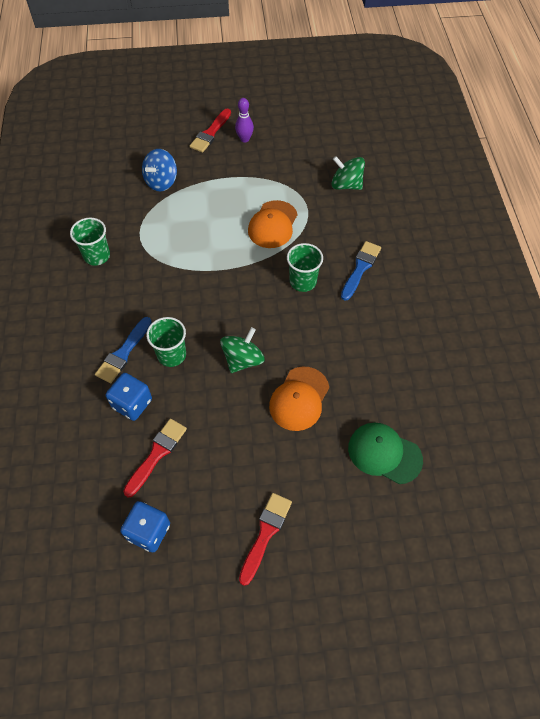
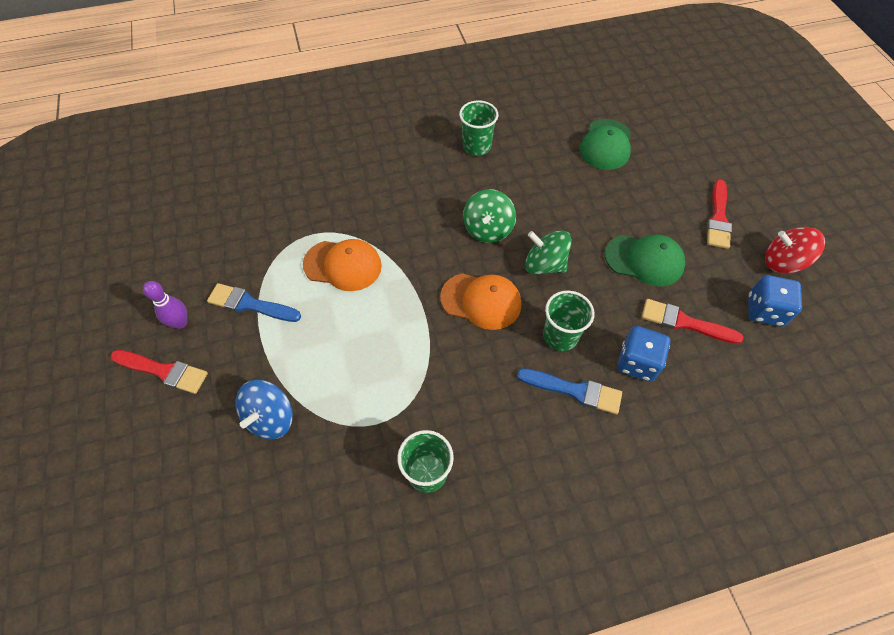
camera: 100 degrees left, 0 degrees up
blue spinning top [142,149,177,191] -> blue spinning top turned 90 degrees clockwise [235,380,293,440]
red brush [239,493,292,586] -> red brush turned 90 degrees counterclockwise [707,179,732,249]
orange cap [269,367,329,431] -> orange cap moved to [440,273,521,330]
green cup [287,243,323,292] -> green cup moved to [459,100,499,156]
green spinning top [332,156,365,190] -> green spinning top moved to [463,189,516,243]
blue brush [341,241,381,301] -> blue brush moved to [207,283,301,322]
none -> green cap [605,235,685,287]
none -> red spinning top [765,227,825,274]

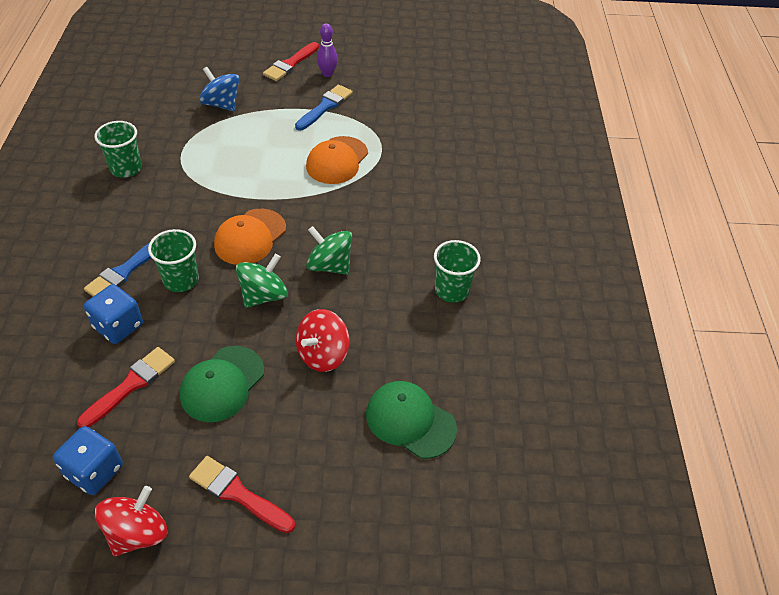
camera: 105 degrees right, 10 degrees down
none -> red spinning top [296,309,349,372]

